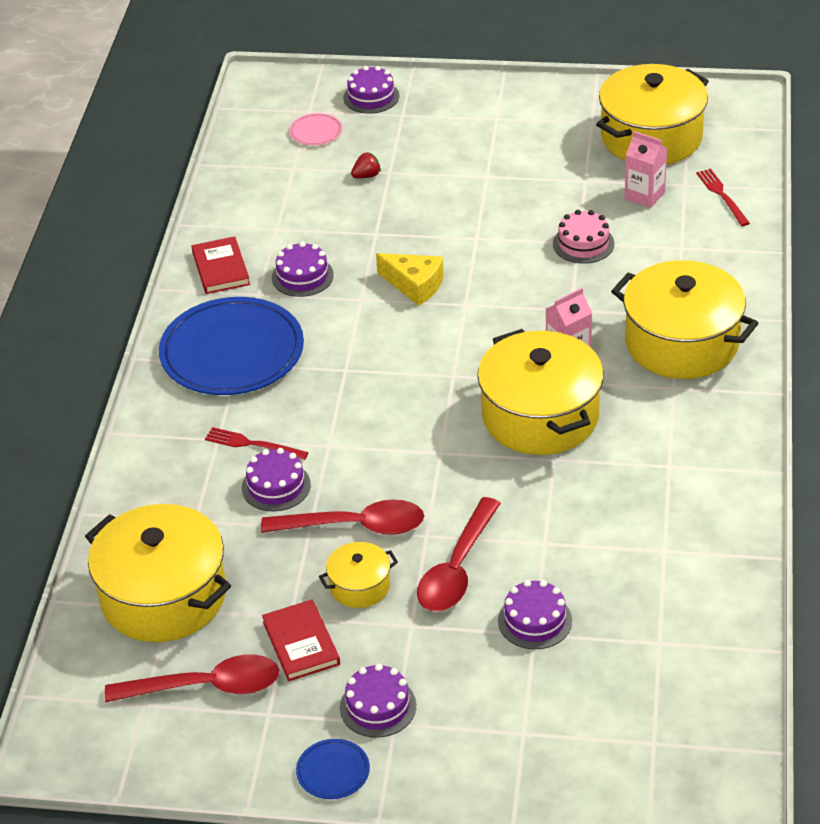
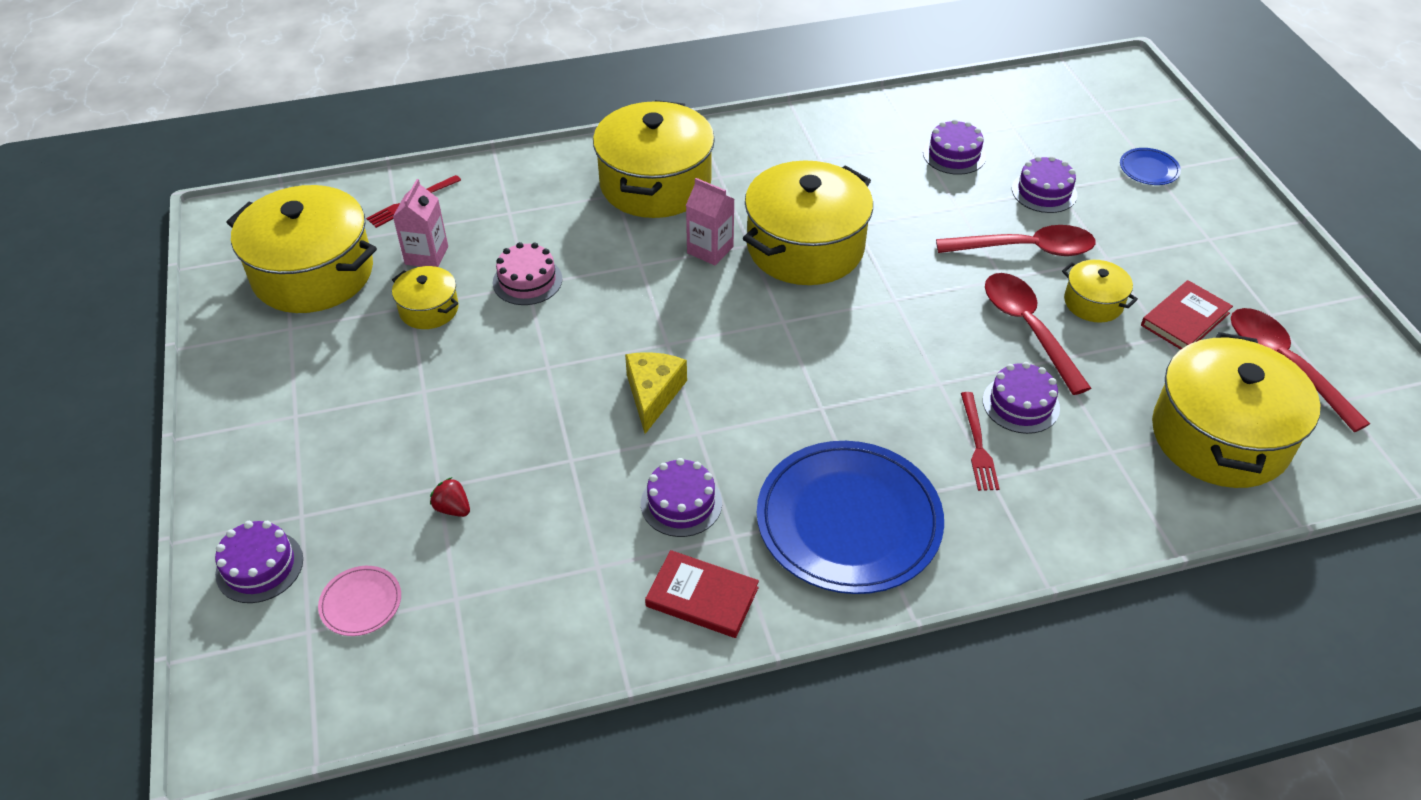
camera: 115 degrees left, 5 degrees up
red book [192,236,250,294] -> red book turned 60 degrees clockwise [645,550,759,638]
blue plate [296,739,370,799] -> blue plate moved to [1120,148,1181,185]
purple cake [340,664,416,738] -> purple cake moved to [923,119,986,175]
none -> yellow pot [392,266,459,329]

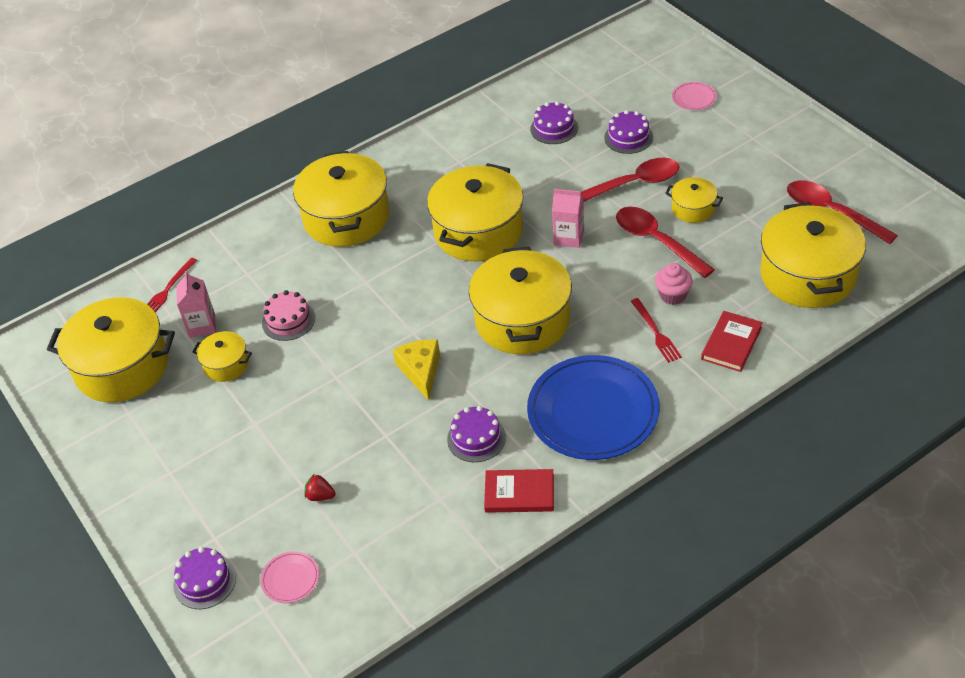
camera: 15 degrees left, 0 degrees up
pink carton [686,178,734,265] -> pink carton moved to [552,189,584,248]
purple cake [983,362,1060,434] -> pink cupcake [655,263,693,305]
blue plate [1120,148,1181,185] -> pink plate [672,82,717,110]
red book [1141,280,1233,350] -> red book moved to [701,311,763,372]
none -> yellow pot [469,247,572,354]

